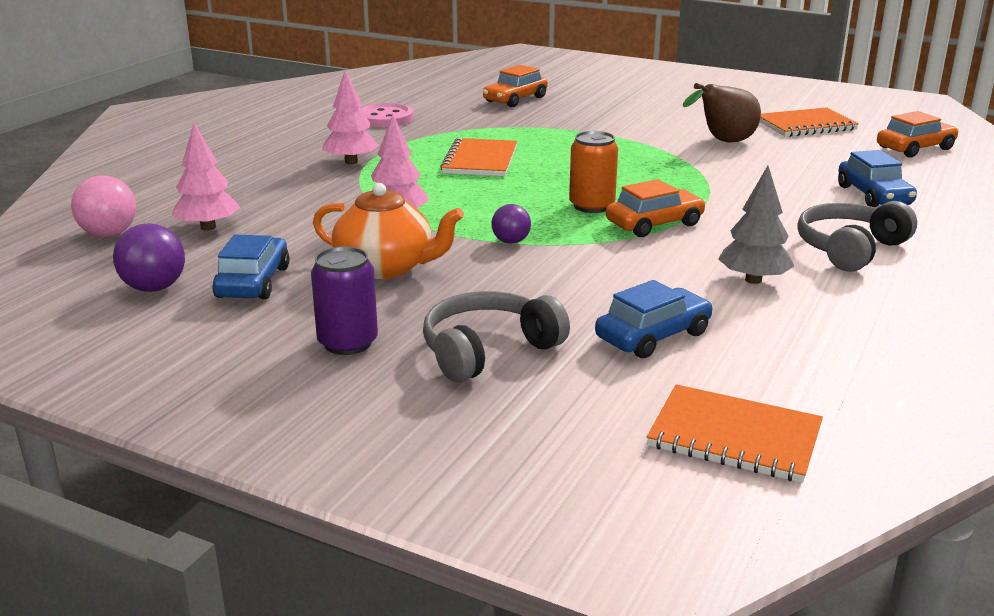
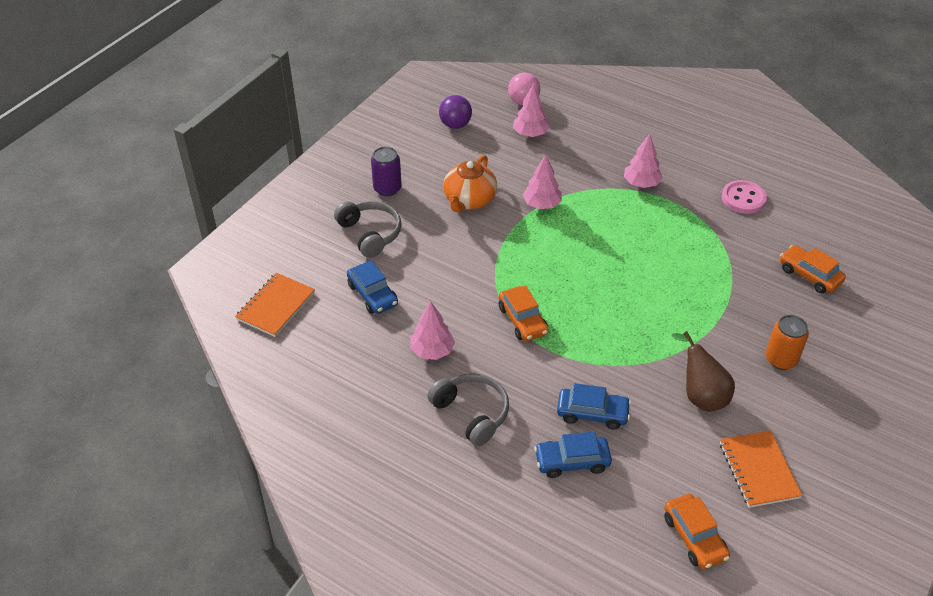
camera: 95 degrees right, 20 degrees up
blue car [212,235,289,300] -> blue car moved to [557,383,631,430]
orange notebook [440,138,517,176] -> none
purple ball [492,204,531,244] -> none
orange can [569,131,618,213] -> orange can moved to [765,315,809,370]
grey tree [718,166,794,284] -> pink tree [410,301,455,360]

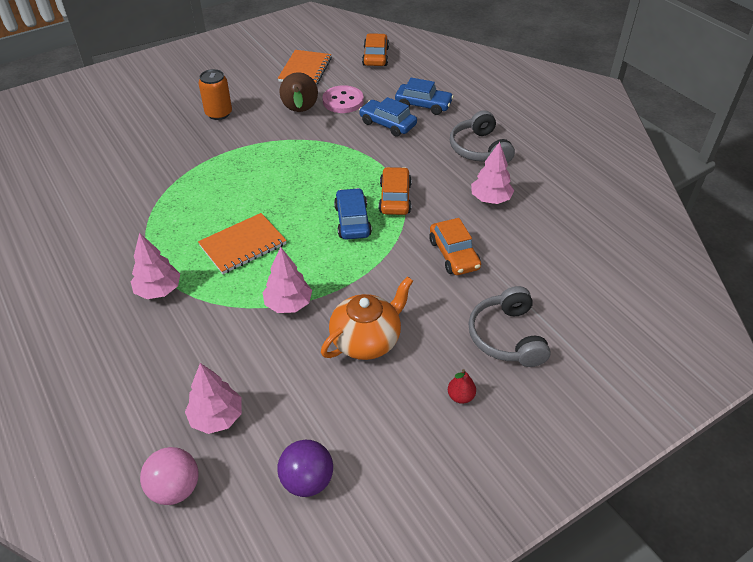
camera: 155 degrees left, 0 degrees up
orange notebook [235,273,315,337] -> orange notebook moved to [198,213,287,274]
blue car [347,260,398,314] -> blue car moved to [334,188,372,240]
purple can [371,147,402,196] -> red pear [448,369,476,404]
pink button [721,180,767,214] -> pink button moved to [322,85,364,113]
orange car [780,245,846,293] -> orange car moved to [429,218,481,275]

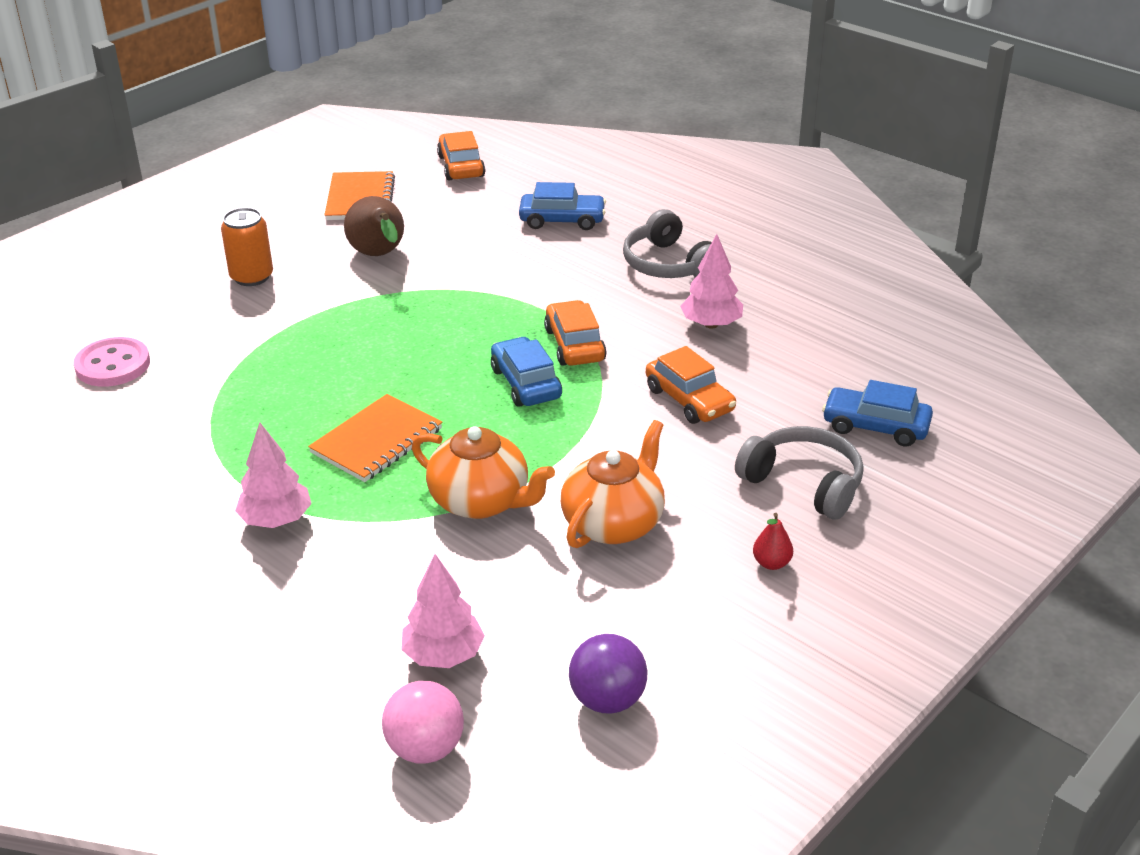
camera: 15 degrees left, 10 degrees down
pink tree [263,247,312,313] -> orange teapot [412,426,555,519]
pink button [322,85,364,113] -> pink button moved to [74,337,150,387]
blue car [359,97,417,137] -> blue car moved to [822,380,933,447]
grey headphones [468,286,551,367] -> grey headphones turned 150 degrees clockwise [735,426,864,520]

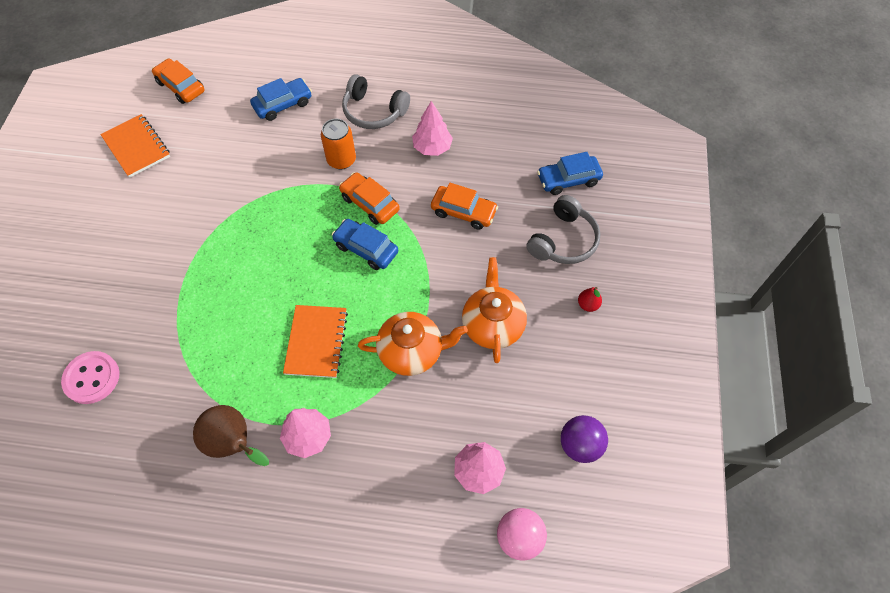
camera: 35 degrees left, 25 degrees up
orange can [221,208,273,286] -> orange can moved to [321,119,356,170]
brown pear [344,196,404,256] -> brown pear moved to [193,405,269,466]
grey headphones [735,426,864,520] -> grey headphones turned 120 degrees clockwise [526,195,601,264]

